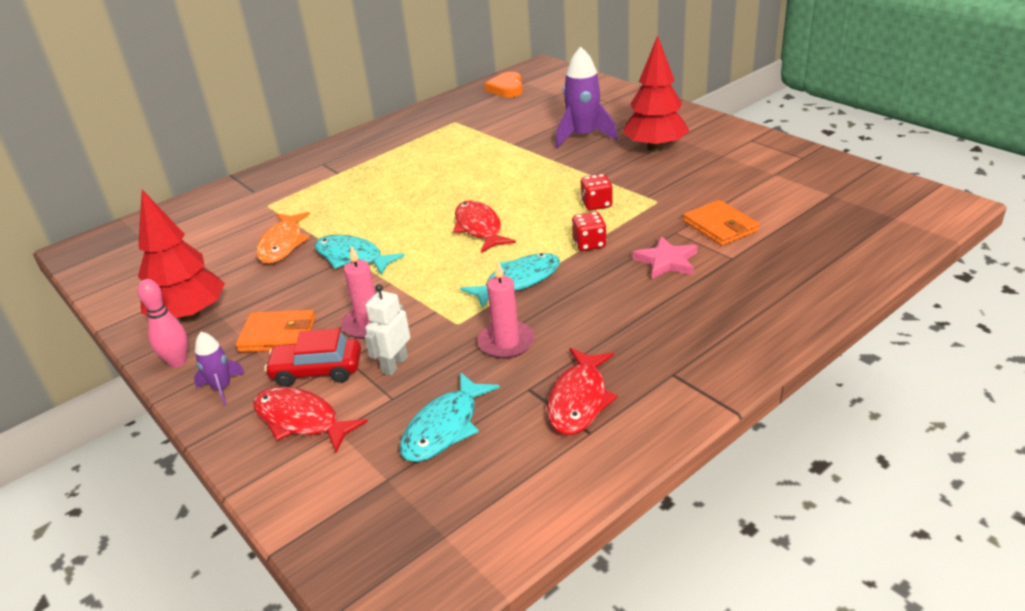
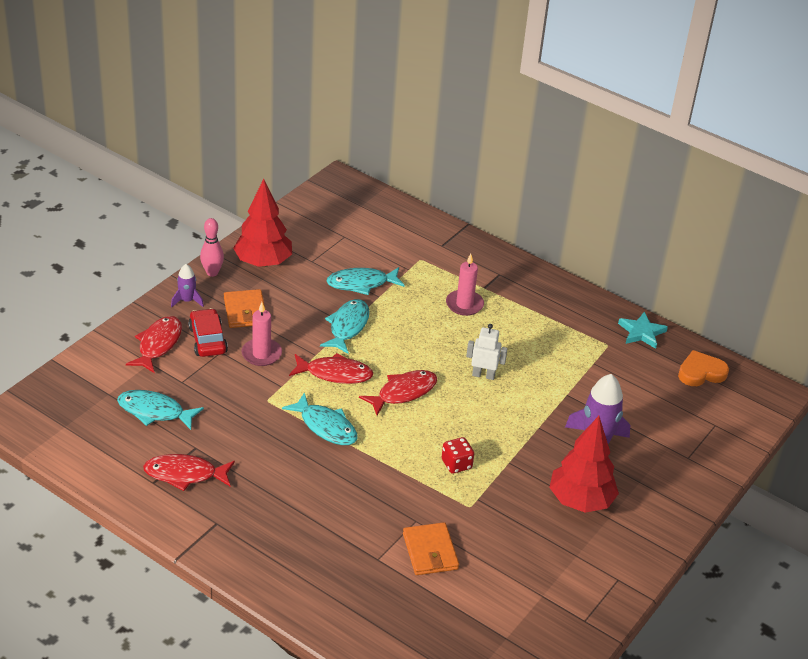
camera: 70 degrees right, 5 degrees up
orange fish [256,212,310,264] -> turquoise fish [326,267,405,295]
white robot [365,284,410,376] -> white robot moved to [466,324,508,380]
pink candle [478,261,535,359] -> pink candle moved to [446,254,484,316]
red dice [572,212,607,251] -> none
pink star [633,236,697,279] -> none
orange wallet [683,200,759,246] -> orange wallet turned 60 degrees counterclockwise [403,522,459,575]
none -> red fish [289,353,373,384]
none -> turquoise star [618,312,668,349]

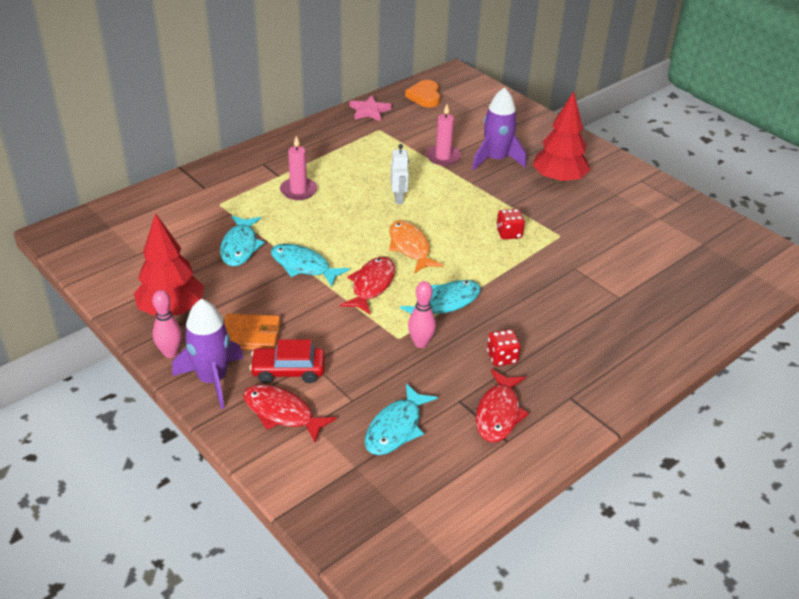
camera: 75 degrees left, 0 degrees up
purple rocket [171,264,204,307] -> purple rocket [172,299,244,409], size x1.86
pink candle [242,302,282,366] -> pink candle moved to [426,104,461,166]
red fish [359,370,437,416] -> orange fish [389,220,443,273]
orange wallet [403,522,459,575] -> none
white robot [466,324,508,380] -> white robot turned 150 degrees clockwise [391,144,409,204]
turquoise star [618,312,668,349] -> pink star [350,96,391,122]
none -> pink bowling pin [408,281,436,348]
none -> red dice [487,329,521,366]

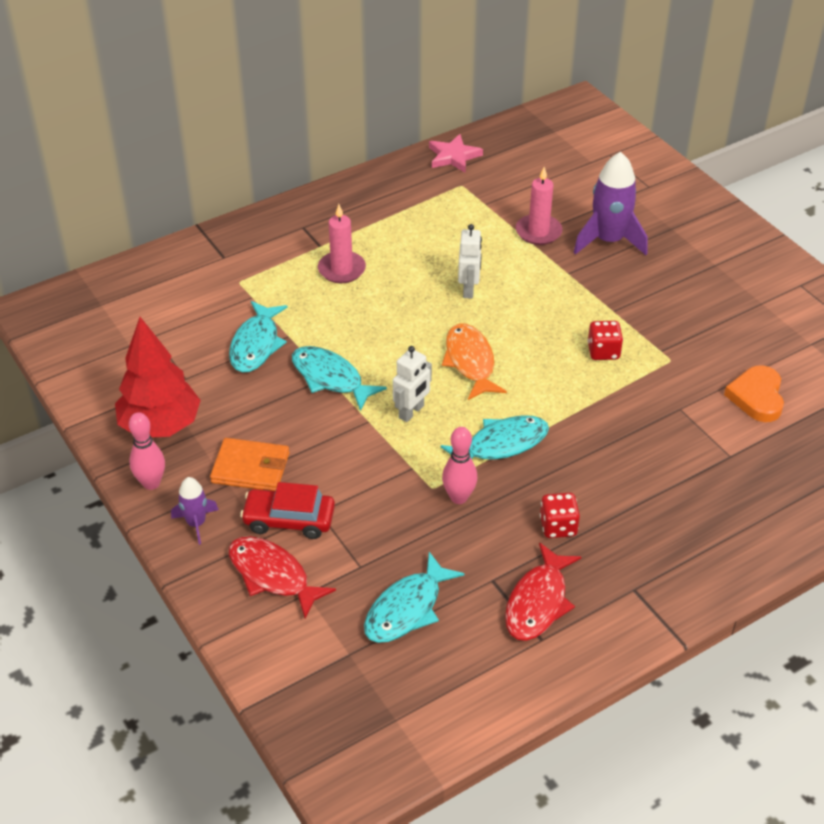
camera: 10 degrees right, 5 degrees up
purple rocket [172,299,244,409] -> purple rocket [171,477,219,545], size x0.54
red fish [340,257,395,315] -> white robot [393,346,432,422]
orange heart [405,80,440,108] -> orange heart moved to [724,365,784,422]
red tree [533,91,590,184] -> none

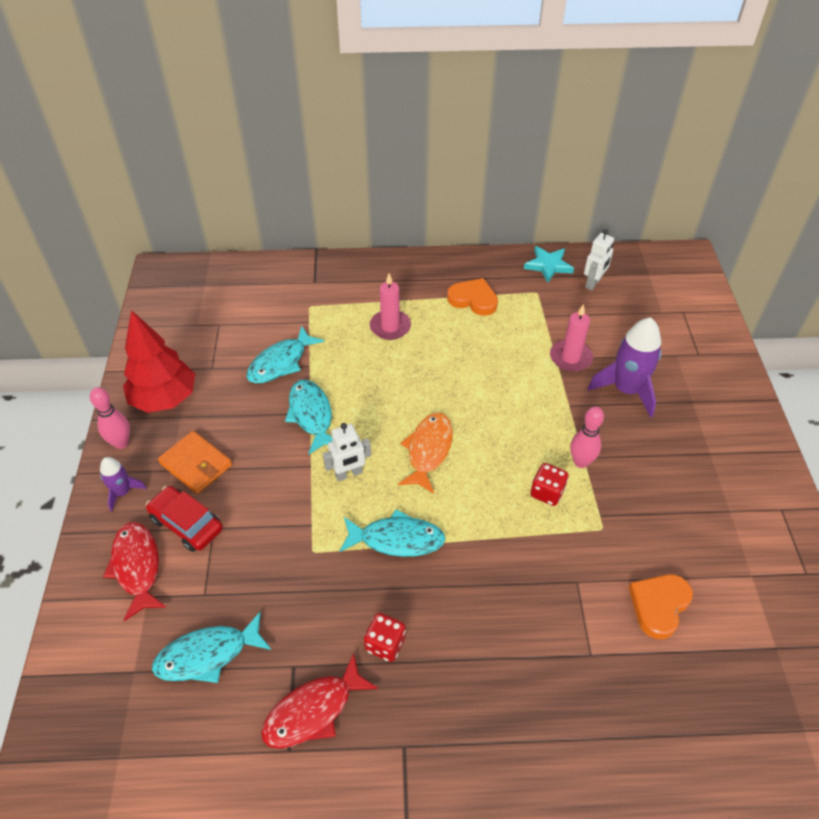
camera: 30 degrees right, 5 degrees up
pink star [429,134,483,173] -> turquoise star [524,246,574,283]
pink bowling pin [442,427,477,504] -> pink bowling pin moved to [570,406,604,468]
white robot [458,224,482,299] -> white robot moved to [584,229,614,290]
none -> orange heart [447,278,498,316]

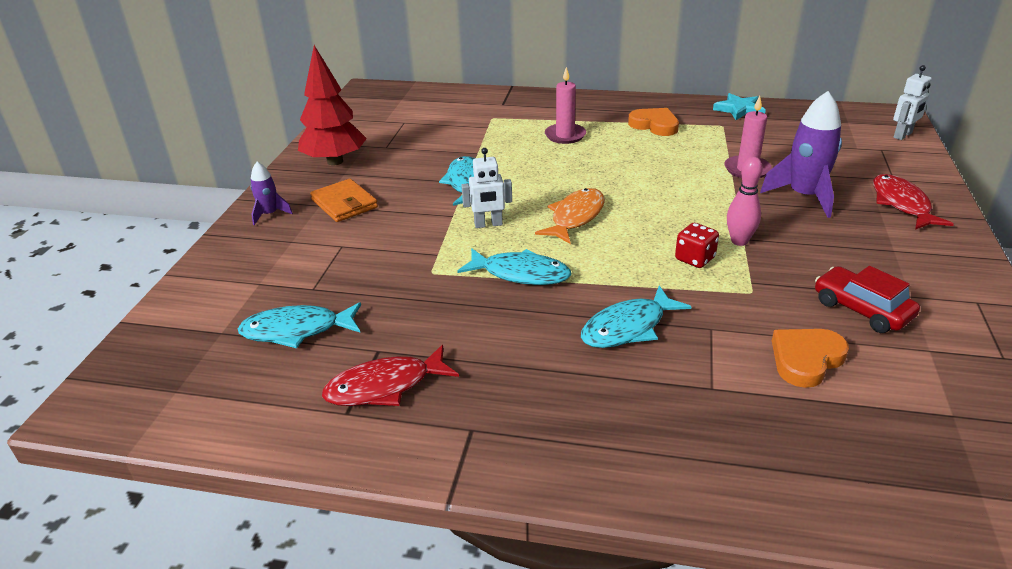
camera: 15 degrees right, 15 degrees down
pink bowling pin [90,387,130,449] -> none
red fish [103,522,167,621] -> red fish moved to [873,174,954,230]
red car [146,486,223,552] -> red car moved to [815,266,920,333]
turquoise fish [247,326,324,383] -> turquoise fish moved to [581,285,691,348]
red dice [364,613,406,662] -> none
white robot [584,229,614,290] -> white robot moved to [893,65,932,140]

